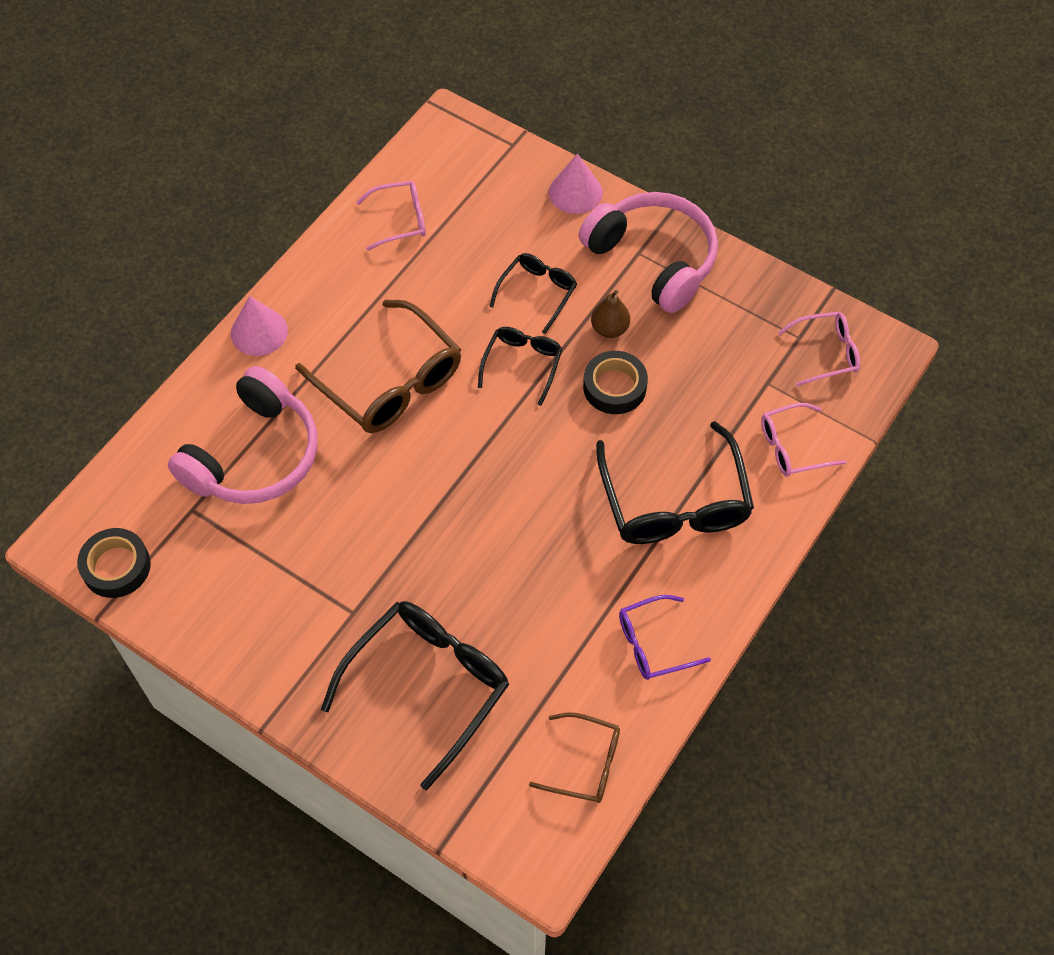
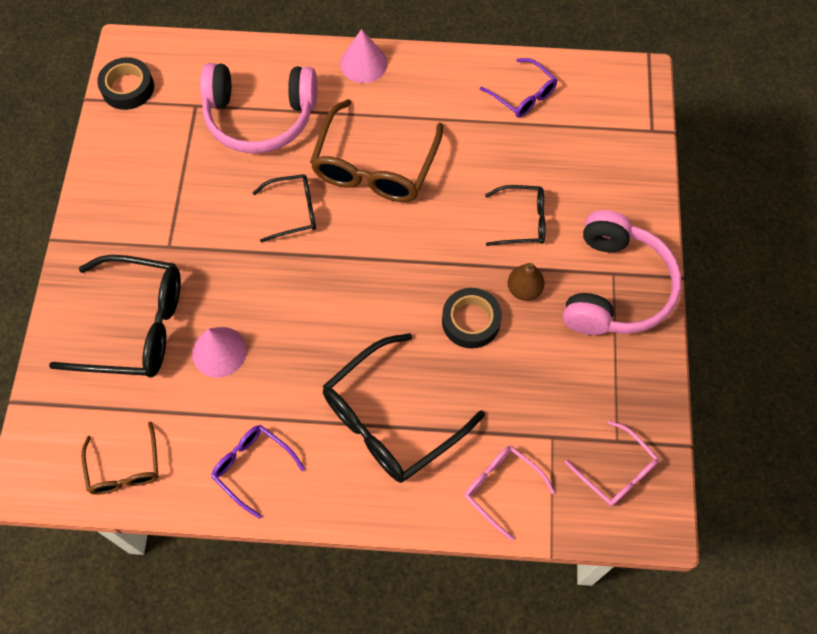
camera: 60 degrees right, 5 degrees up
pink glasses [356,181,426,251] -> purple glasses [480,58,557,117]
black glasses [478,327,562,406] -> black glasses moved to [253,174,316,243]
pink cone [549,154,603,214] -> pink cone moved to [192,327,247,378]

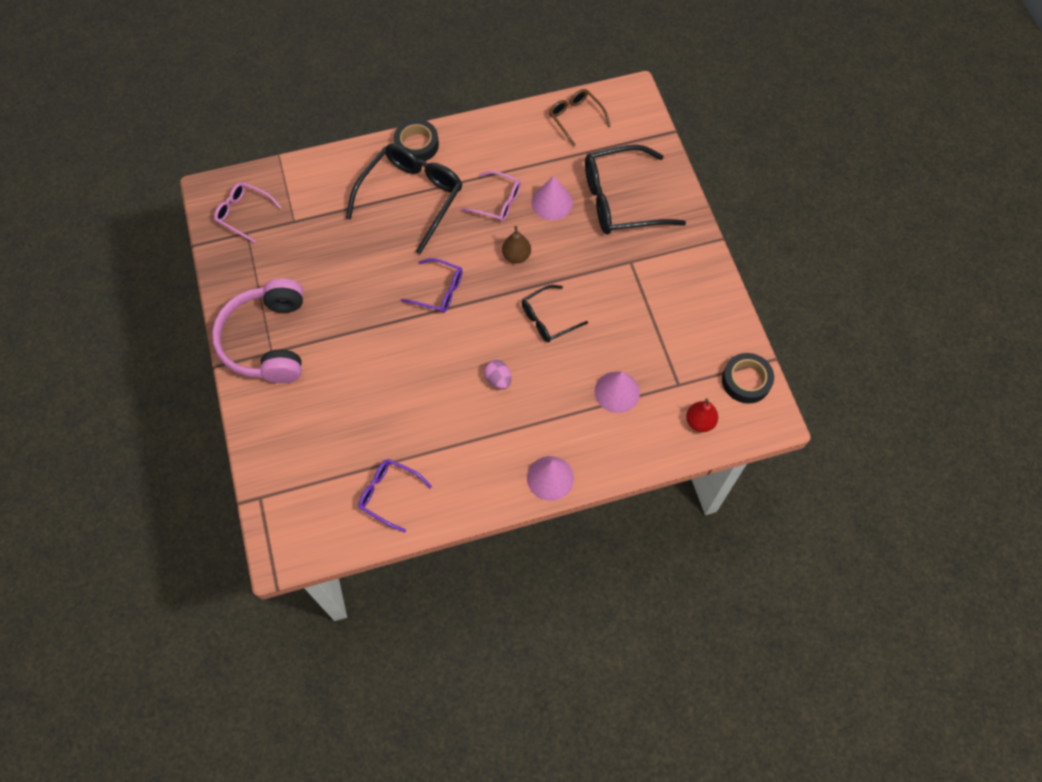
camera: 160 degrees right, 0 degrees up
pink headphones [200,63,317,154] -> pink cone [595,371,640,413]
purple glasses [211,425,305,519] -> purple glasses moved to [401,258,463,313]
brown glasses [310,99,443,202] -> pink egg [484,360,511,389]
black tape [442,288,502,348] -> black tape moved to [394,119,439,161]
pink glasses [464,446,555,541] -> pink glasses moved to [461,171,521,222]
black glasses [485,185,546,246] -> none
brown pear [508,263,545,301] -> brown pear moved to [502,226,531,263]
none -> red pear [686,398,718,432]

